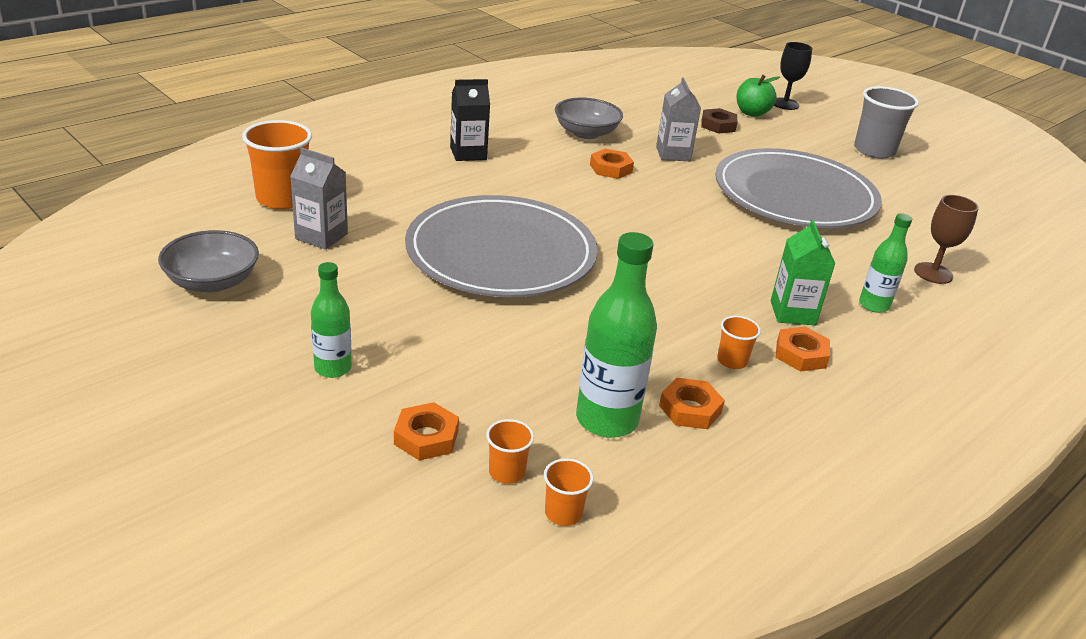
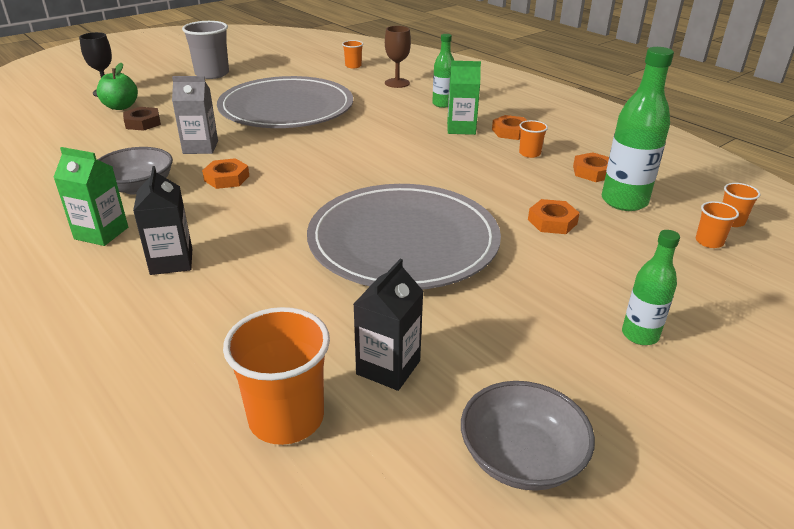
camera: 85 degrees left, 0 degrees up
grey carton [290,147,348,250] -> black carton [354,259,424,391]
orange nut [394,402,459,461] -> orange nut moved to [528,199,580,234]
none -> green carton [53,147,128,246]
none -> orange cup [342,40,363,68]

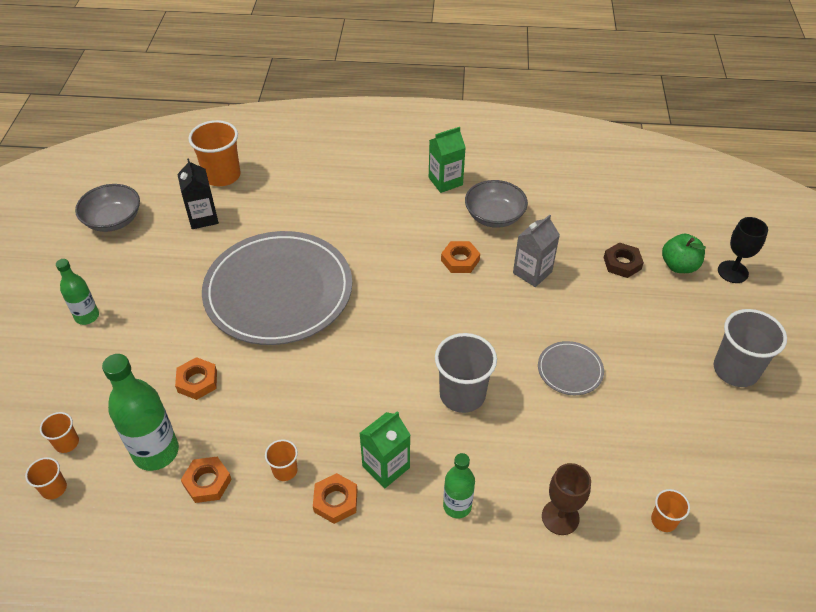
camera: 135 degrees right, 15 degrees up
black carton [133,166,192,275] -> none
grey plate [217,76,353,128] -> grey plate [538,341,604,395], size x0.41
none -> grey cup [435,333,497,413]

